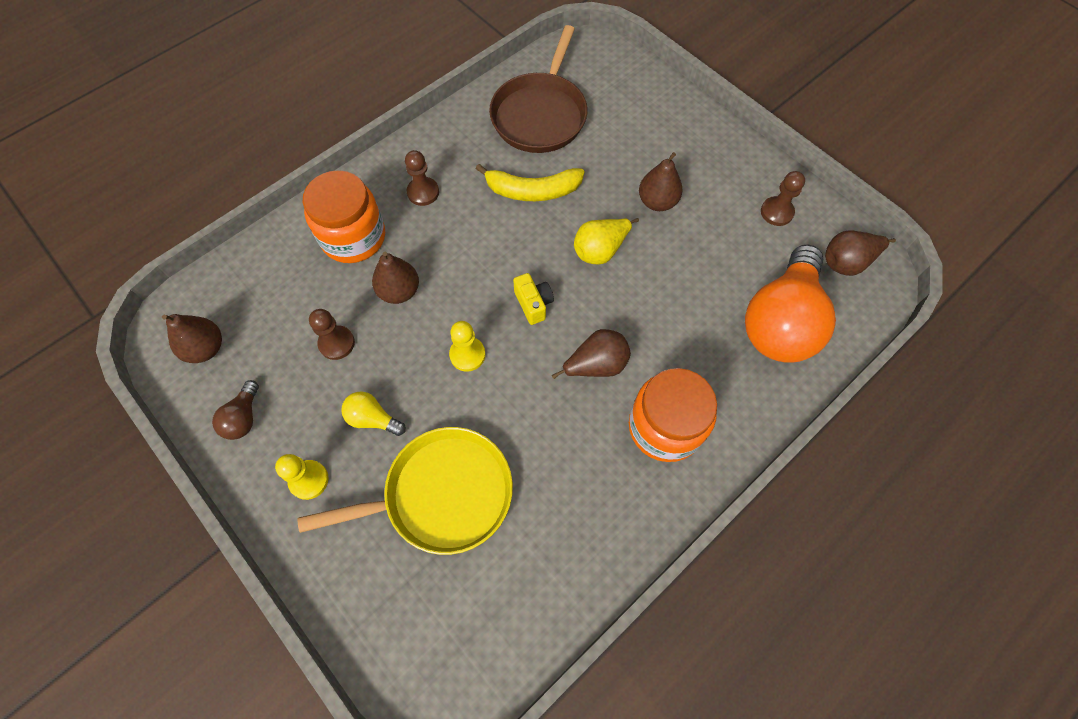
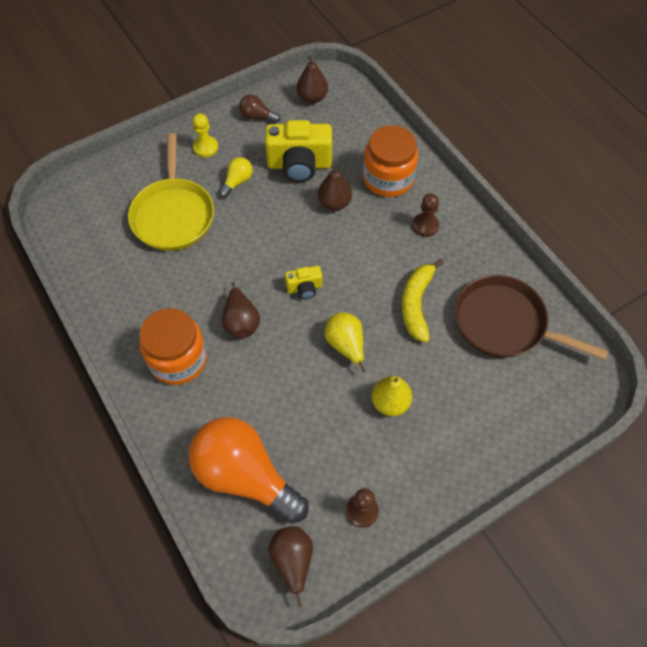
camera: 100 degrees right, 5 degrees down
brown pawn [309,309,355,360] -> yellow camera [265,120,332,182]
yellow pawn [449,321,486,371] -> none
brown pear [639,152,683,211] -> yellow pear [372,376,412,416]

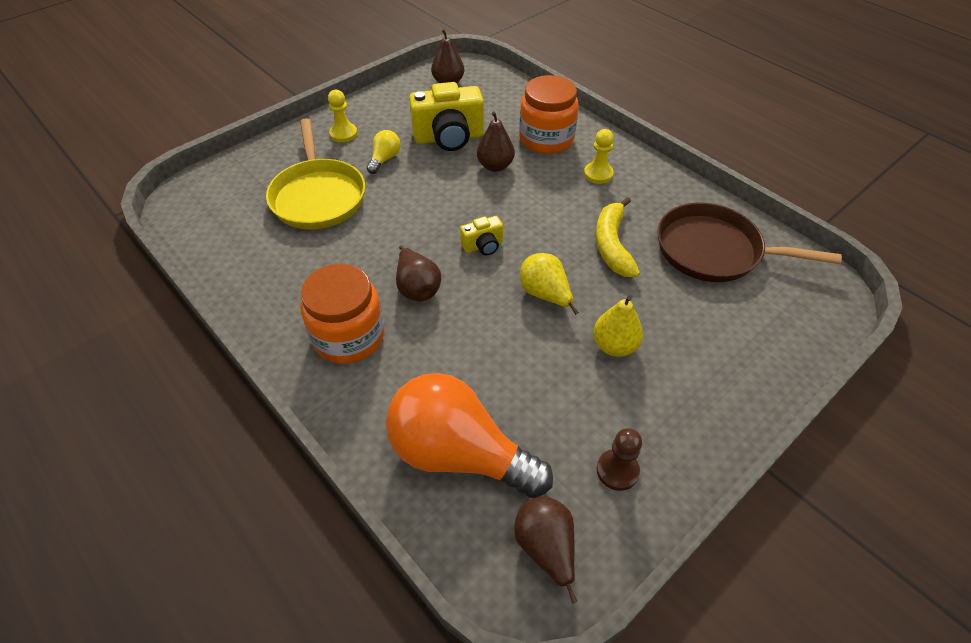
camera: 10 degrees left, 10 degrees down
brown light bulb [239,95,280,123] -> none
brown pawn [412,193,439,237] -> yellow pawn [584,129,614,184]

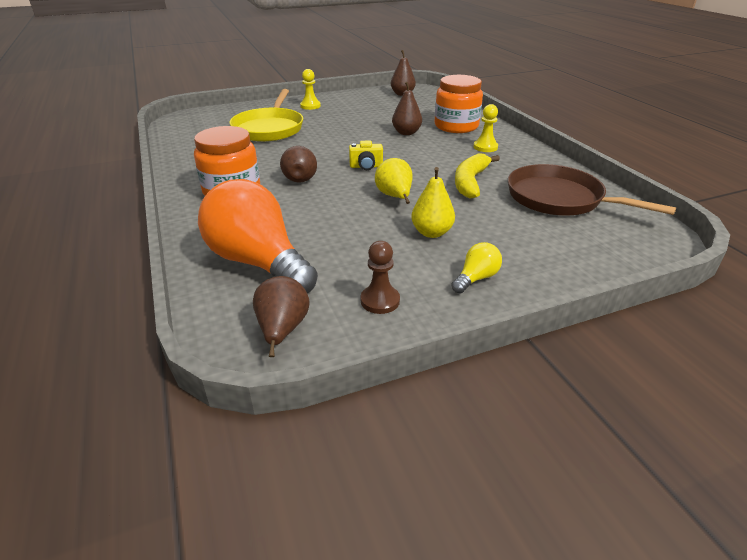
camera: 20 degrees right, 15 degrees down
yellow light bulb [367,130,401,174] -> yellow light bulb moved to [451,242,502,293]
yellow camera [409,82,484,151] -> none

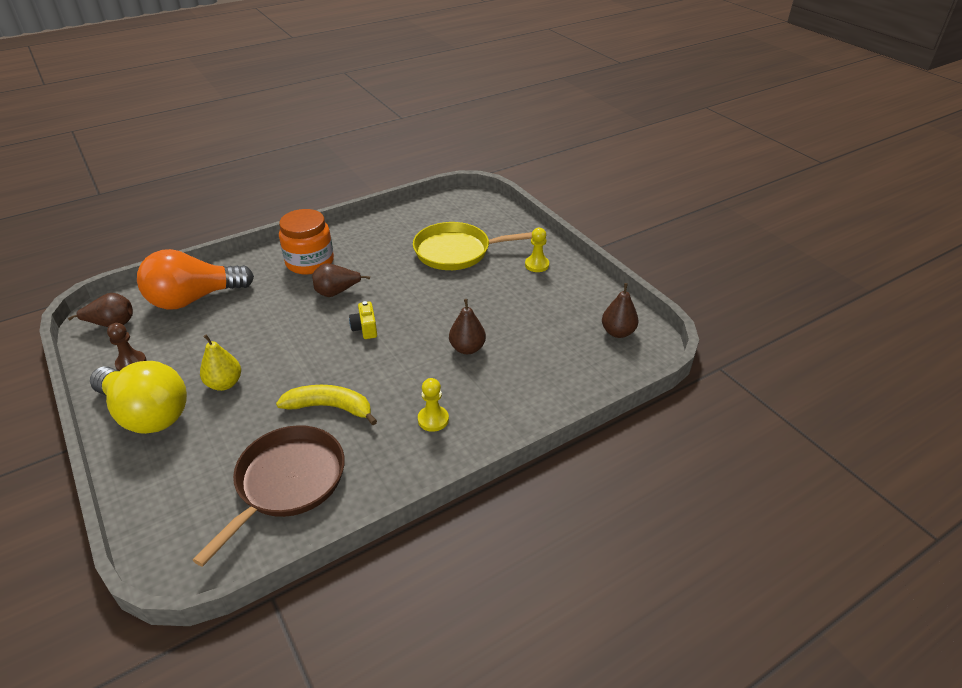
camera: 80 degrees right, 5 degrees up
orange light bulb [198,179,318,293] -> orange light bulb turned 150 degrees counterclockwise [137,249,254,309]
yellow pear [375,158,413,204] -> none
orange jar [434,75,483,133] -> none
yellow light bulb [451,242,502,293] -> yellow light bulb [90,361,187,434], size x2.35

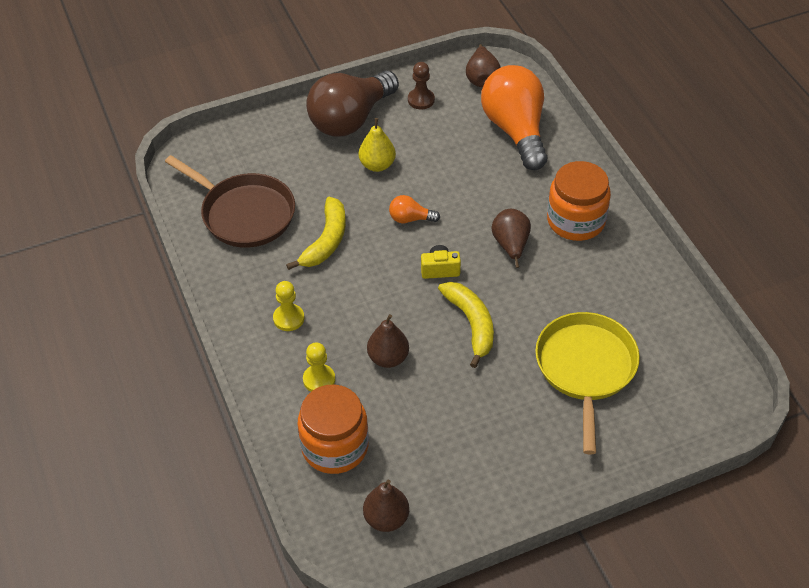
camera: 100 degrees right, 10 degrees up
yellow light bulb [90,361,187,434] -> brown light bulb [306,71,399,137]
yellow pawn [525,228,549,272] -> yellow pawn moved to [303,342,335,392]
none -> orange jar [298,385,369,474]
none -> orange light bulb [389,195,440,223]
none -> yellow banana [438,282,494,368]

